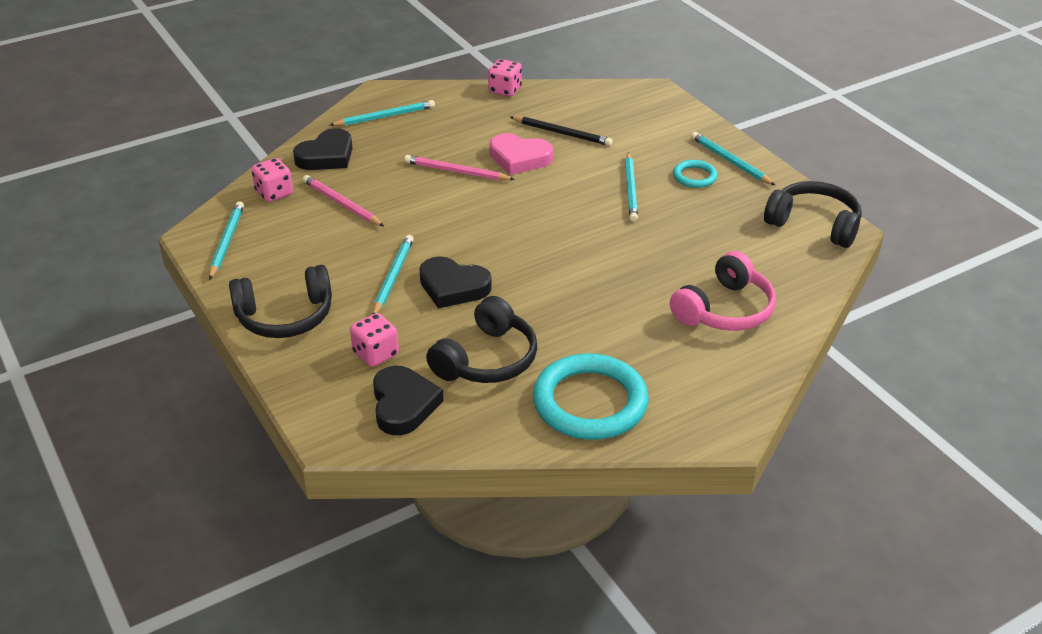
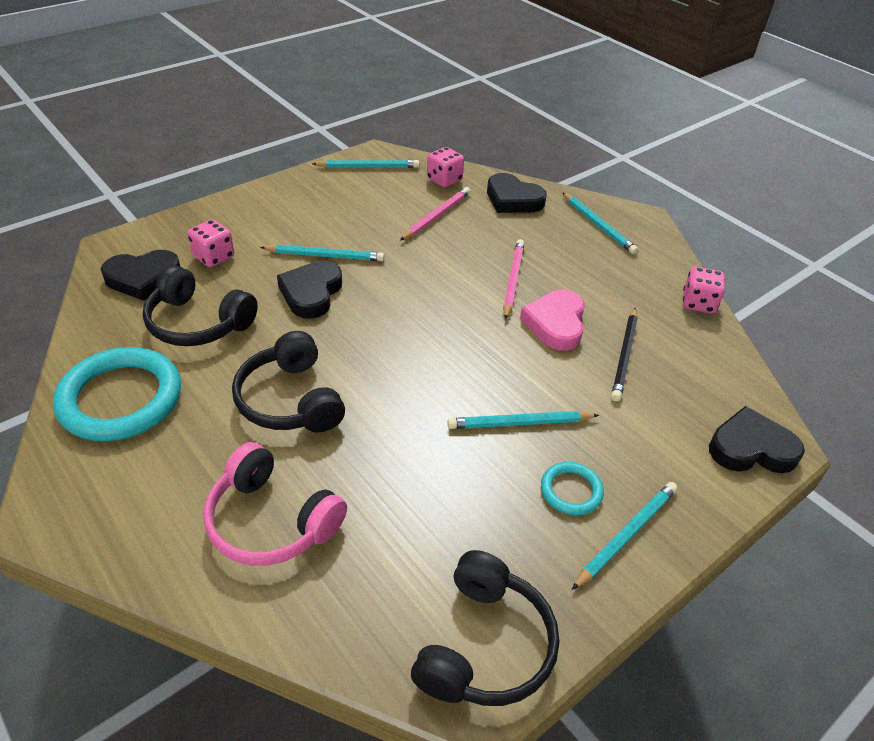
camera: 80 degrees right, 5 degrees up
black headphones [229,265,332,338] -> black headphones moved to [232,331,345,432]
none -> black heart [709,406,805,473]

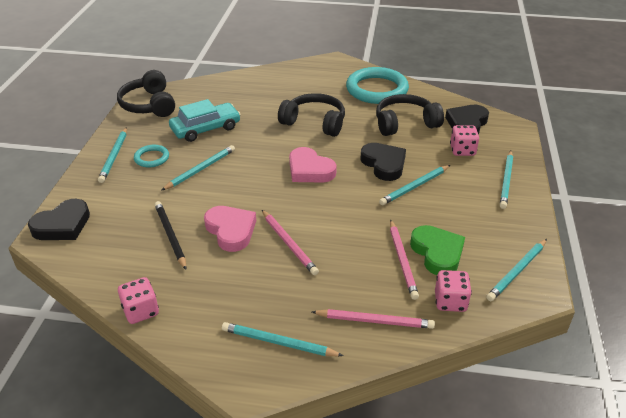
camera: 140 degrees right, 5 degrees down
pink headphones [203,442,347,566] -> none
black heart [487,173,547,213] -> pink pencil [312,309,435,329]
none -> turquoise car [169,99,241,142]
none -> pink heart [289,147,337,183]
none -> green heart [410,225,465,275]
none -> turquoise pencil [500,151,513,209]

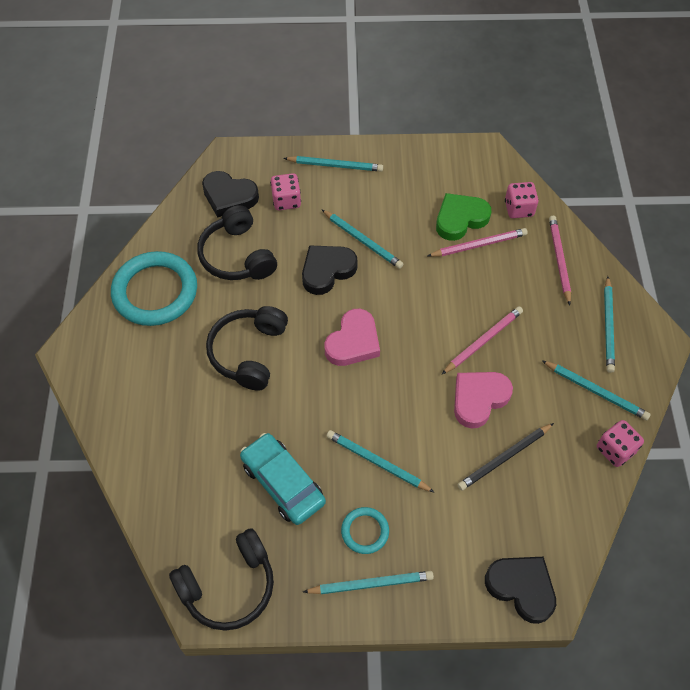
camera: 100 degrees left, 20 degrees up
turquoise pencil [486,239,547,301] -> turquoise pencil moved to [542,361,651,420]

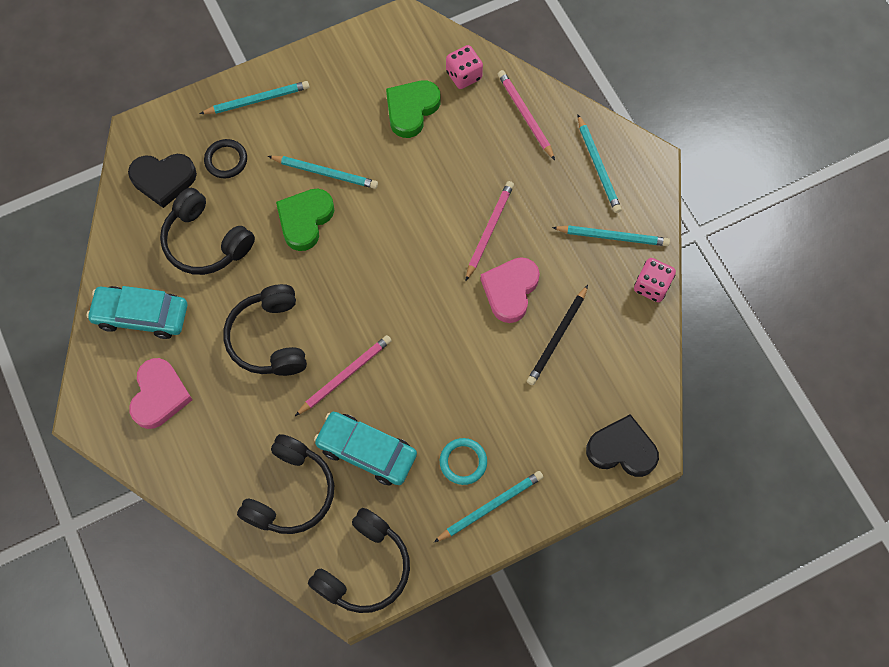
camera: 25 degrees left, 10 degrees up
turquoise ring [111,251,197,326] -> turquoise car [87,286,188,339]
pink dice [270,173,301,210] -> black ring [204,139,247,178]
black heart [302,245,358,295] -> green heart [276,188,334,251]
pink heart [324,309,380,366] -> pink heart moved to [129,358,192,429]
turquoise pencil [327,430,434,492] -> none
pink pencil [428,228,528,257] -> pink pencil moved to [295,335,392,416]
none -> black headphones [237,434,334,534]

